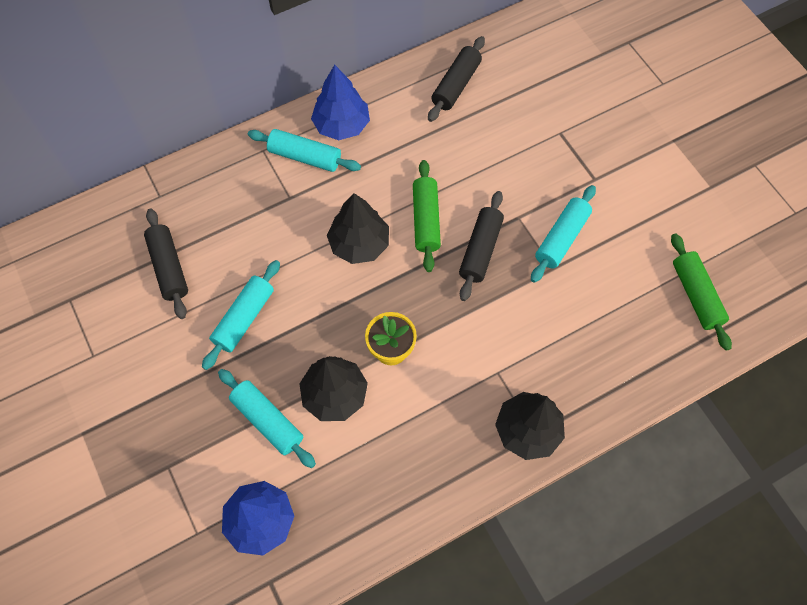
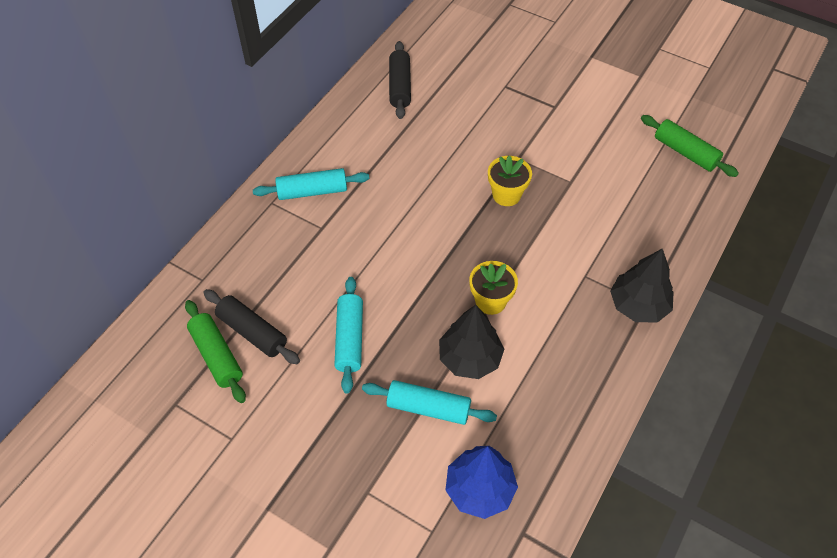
camera: 30 degrees left, 10 degrees down
blue tree [311,65,370,140] -> none
black tree [327,193,389,264] -> none
green rolling pin [413,160,441,272] -> green rolling pin moved to [185,300,246,403]
black rolling pin [459,191,504,301] -> yellow flower pot [488,156,532,206]
turquoise rolling pin [531,185,596,283] -> none

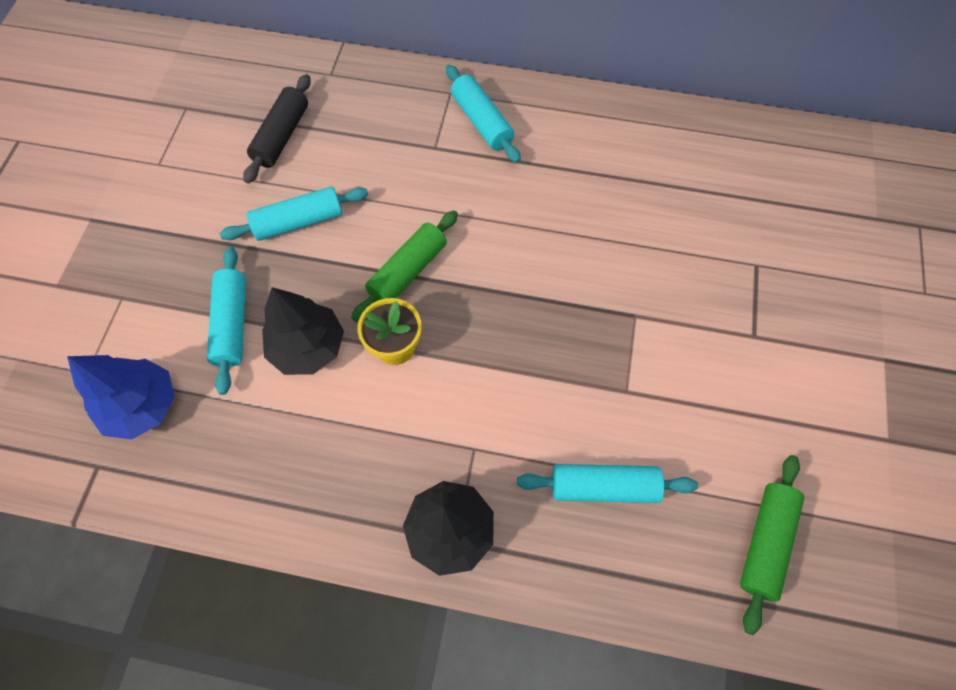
camera: 70 degrees right, 10 degrees up
green rolling pin [185,300,246,403] -> green rolling pin moved to [351,210,458,322]
black rolling pin [389,41,411,119] -> none
yellow flower pot [488,156,532,206] -> none
none -> turquoise rolling pin [517,464,698,503]

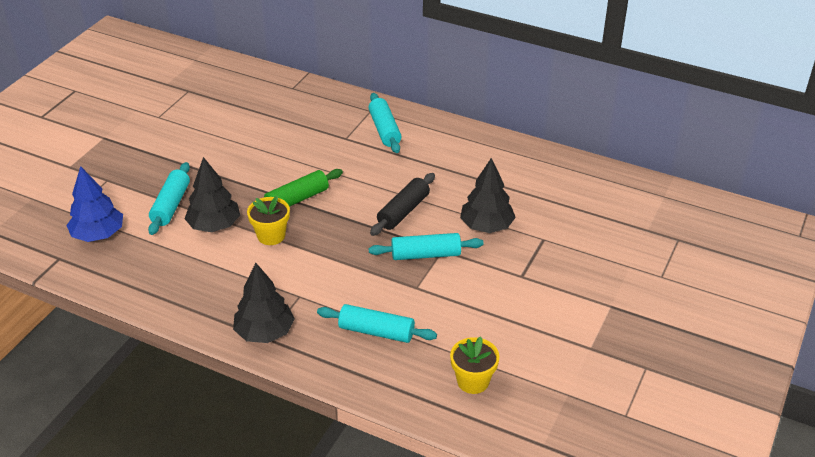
camera: 15 degrees right, 25 degrees down
turquoise rolling pin [220,187,368,241] -> turquoise rolling pin moved to [369,233,484,260]
black rolling pin [243,74,311,184] -> black rolling pin moved to [370,173,435,236]
green rolling pin [740,455,805,635] -> yellow flower pot [450,336,500,394]
none -> black tree [460,158,516,233]

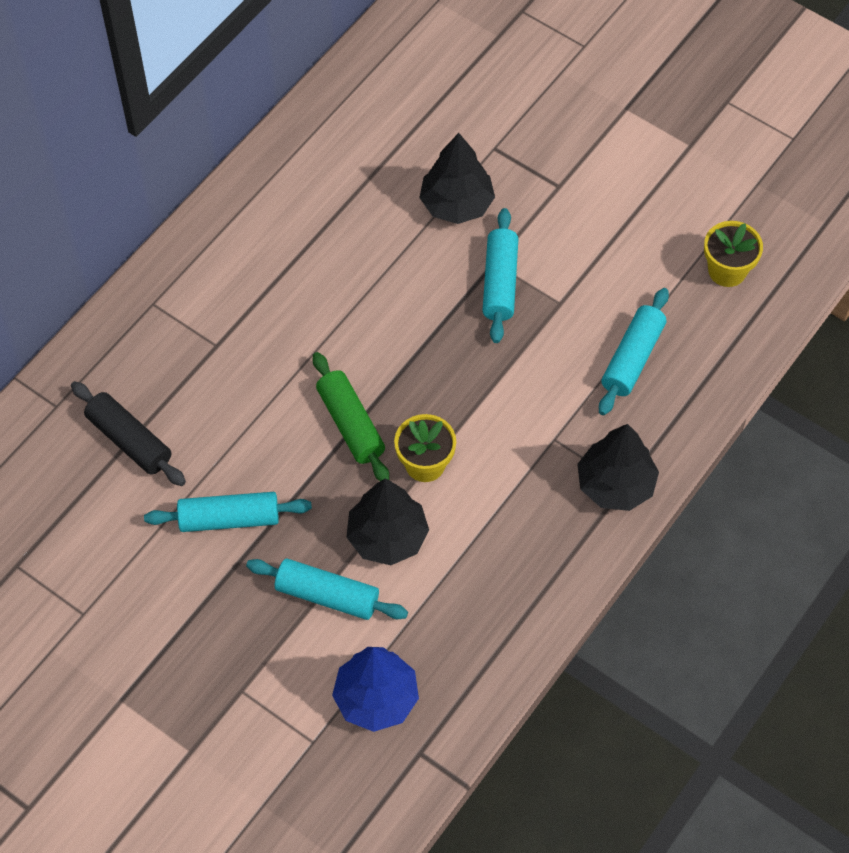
camera: 80 degrees left, 20 degrees up
turquoise rolling pin [369,93,402,153] -> turquoise rolling pin moved to [144,492,312,532]
black rolling pin [370,173,435,236] -> black rolling pin moved to [71,381,186,486]

